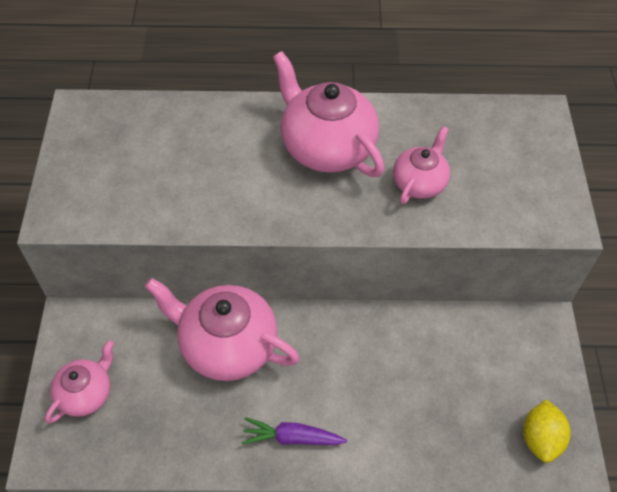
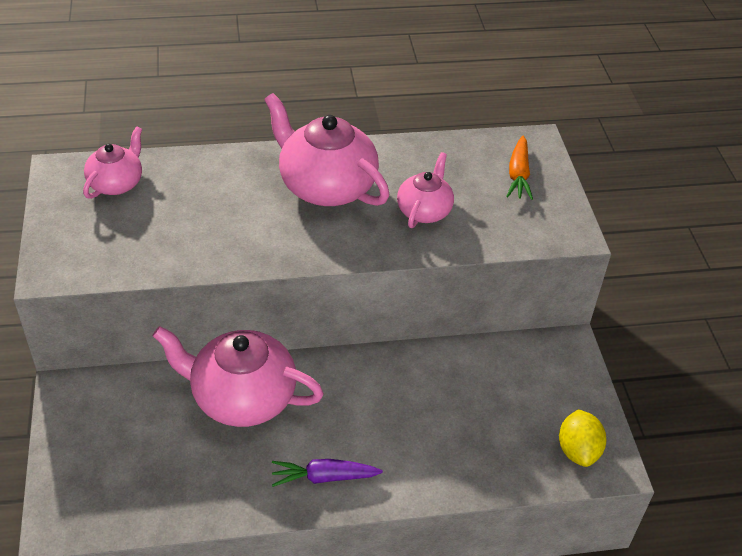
camera: 10 degrees left, 10 degrees down
pink teapot [45,340,114,423] -> pink teapot moved to [83,126,142,199]
none -> orange carrot [506,136,533,200]

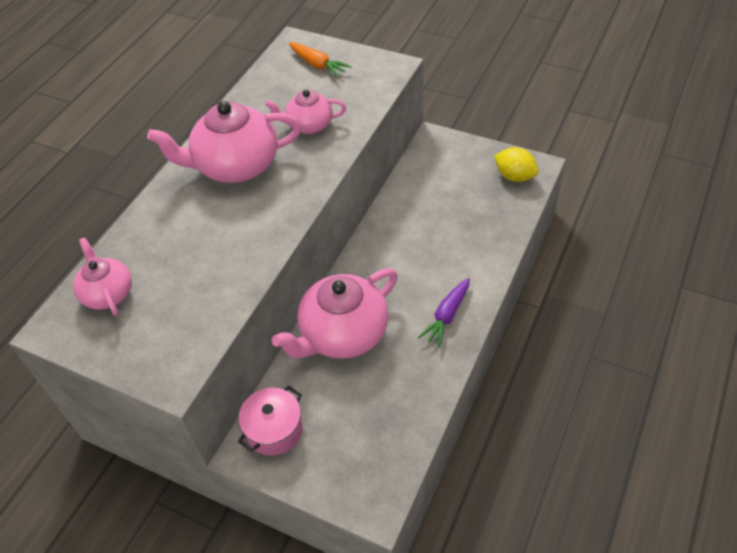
camera: 50 degrees left, 5 degrees up
pink teapot [397,152,454,228] -> pink teapot turned 60 degrees counterclockwise [265,90,346,134]
none -> pink pot [238,386,303,456]

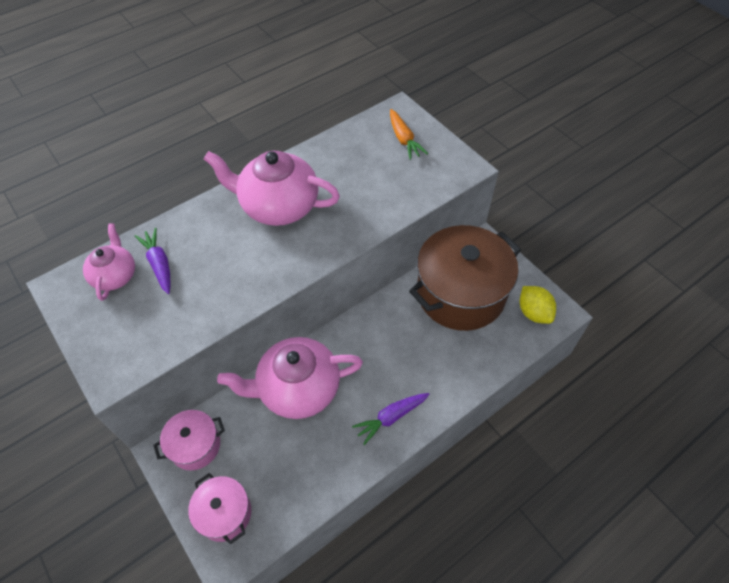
camera: 25 degrees right, 5 degrees up
pink teapot [265,90,346,134] -> none
none -> purple carrot [135,228,171,294]
none -> pink pot [188,473,251,544]
none -> brown pot [409,225,521,331]

